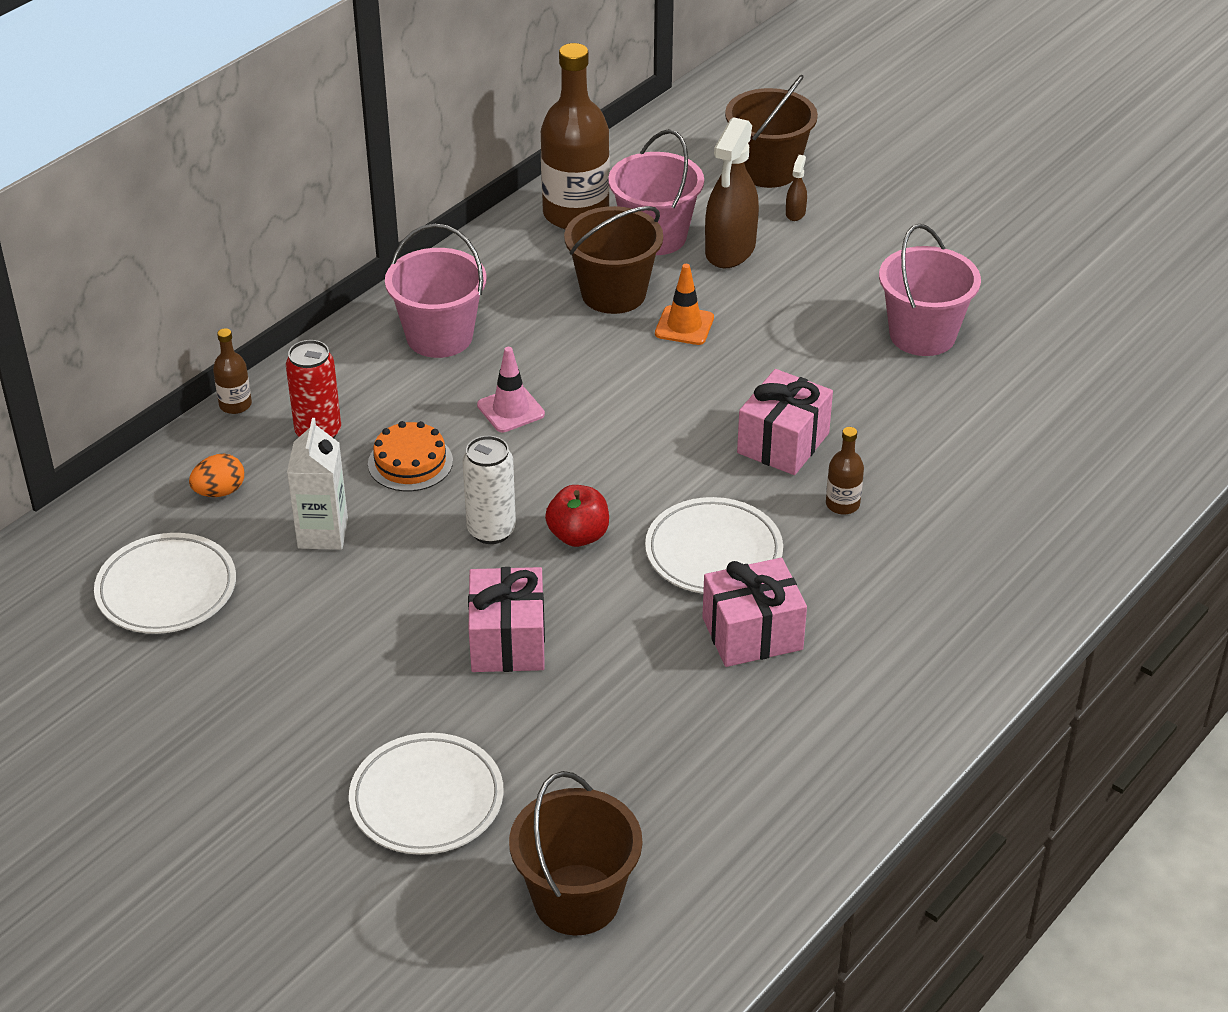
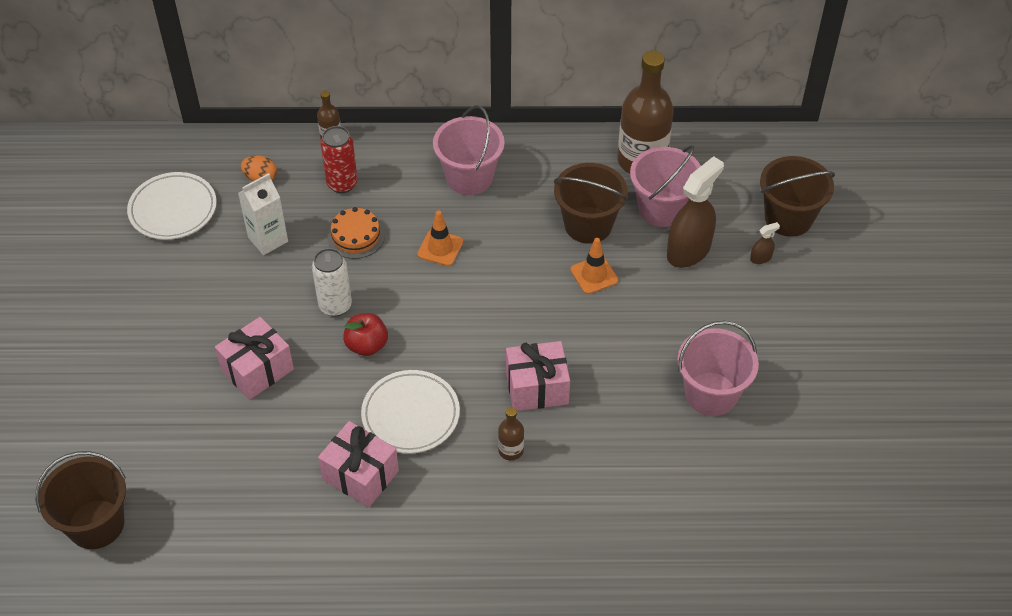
camera: 50 degrees right, 10 degrees up
white plate [349,733,504,855] -> none
pink traffic cone [477,347,545,432] -> orange traffic cone [417,210,463,266]
brown spray bottle [705,117,759,268] -> brown spray bottle turned 150 degrees clockwise [667,156,724,268]

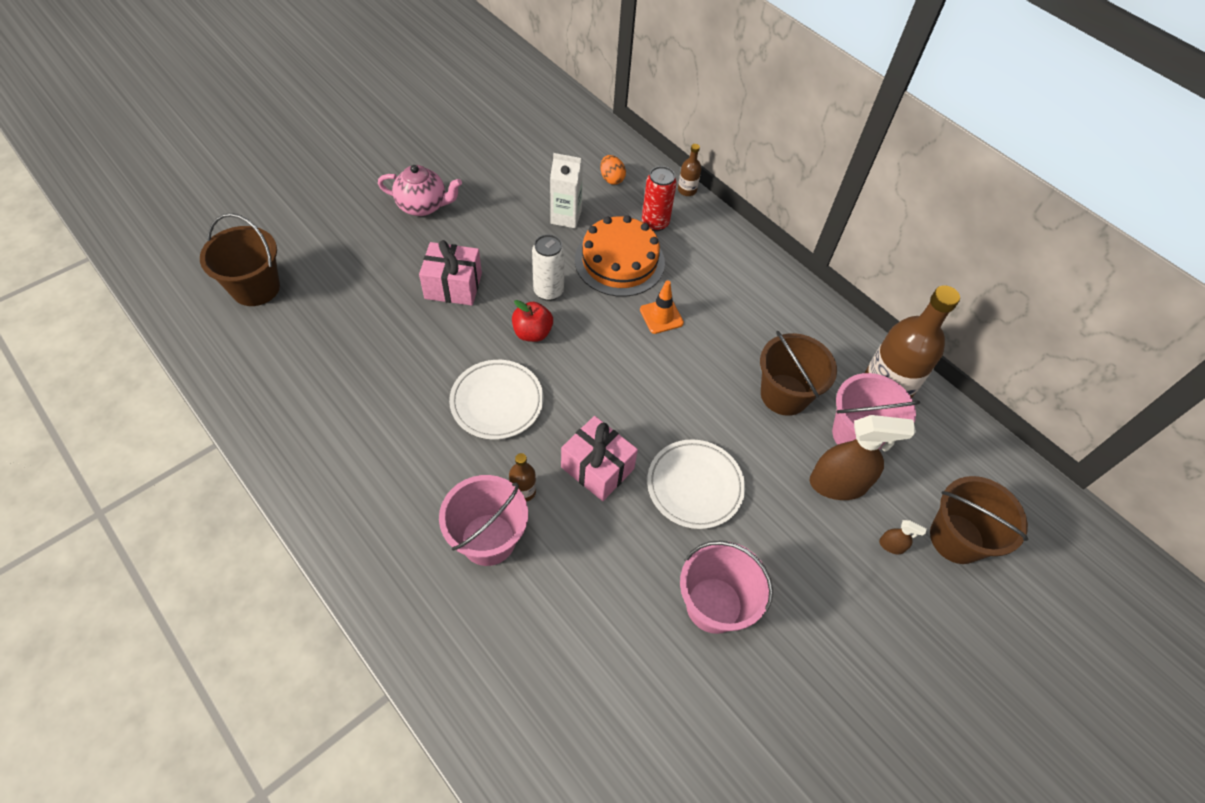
camera: 45 degrees right, 5 degrees up
white plate [127,172,217,240] -> white plate moved to [647,439,745,529]
pink gift [318,421,399,508] -> none
orange cake [327,207,385,259] -> orange cake [575,215,665,297], size x1.71
pink bucket [433,105,505,195] -> pink bucket moved to [439,475,528,566]
orange traffic cone [570,238,618,294] -> none
none -> pink teapot [378,165,462,216]

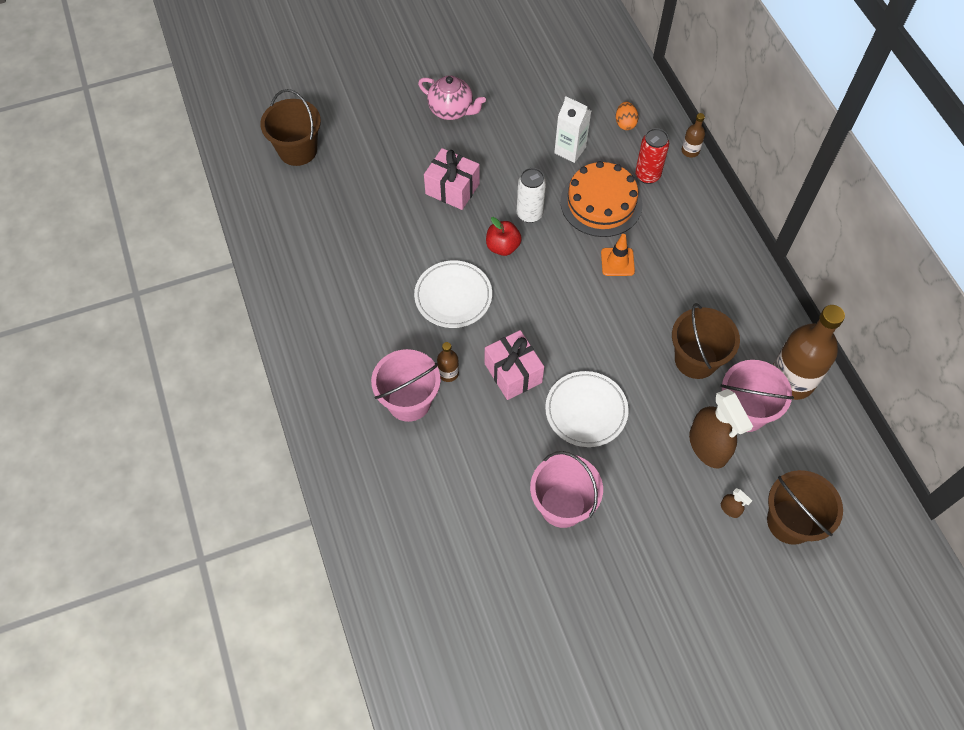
camera: 25 degrees right, 5 degrees up
brown spray bottle [810,415,916,500] -> brown spray bottle turned 45 degrees clockwise [689,389,753,469]

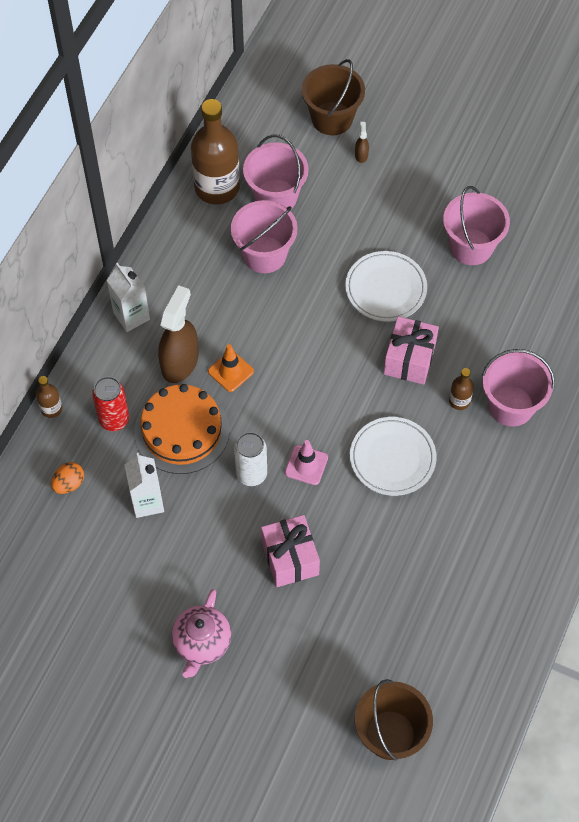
camera: 135 degrees left, 0 degrees up
pink teapot [418,76,486,120] -> pink teapot turned 150 degrees counterclockwise [172,589,231,678]
red apple [486,217,522,256] -> pink traffic cone [285,440,328,485]
brown bucket [672,303,740,379] -> pink bucket [231,200,298,273]
brown spray bottle [689,389,753,469] -> brown spray bottle moved to [158,285,198,383]
none -> white carton [107,263,150,332]

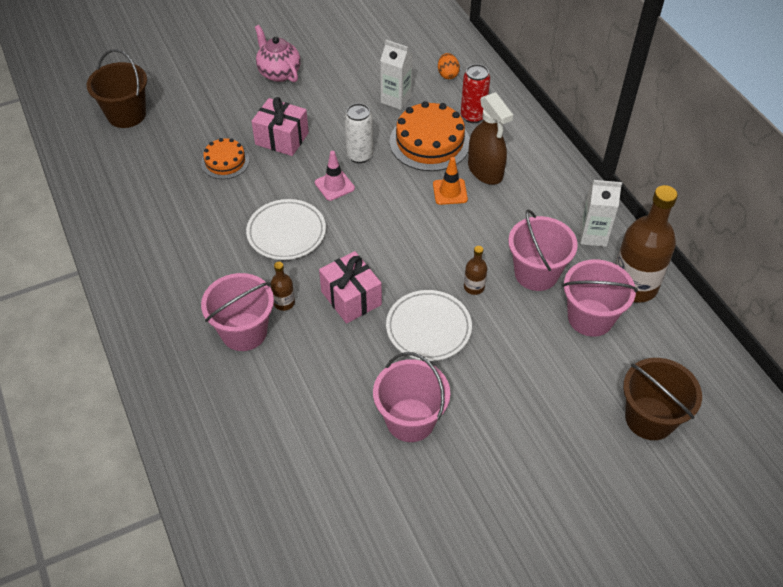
camera: 130 degrees right, 10 degrees down
brown bottle [36,376,62,418] -> brown bottle moved to [464,246,487,295]
white carton [107,263,150,332] -> white carton moved to [580,180,622,247]
brown spray bottle [355,122,369,163] -> none
none -> orange cake [201,138,249,179]

